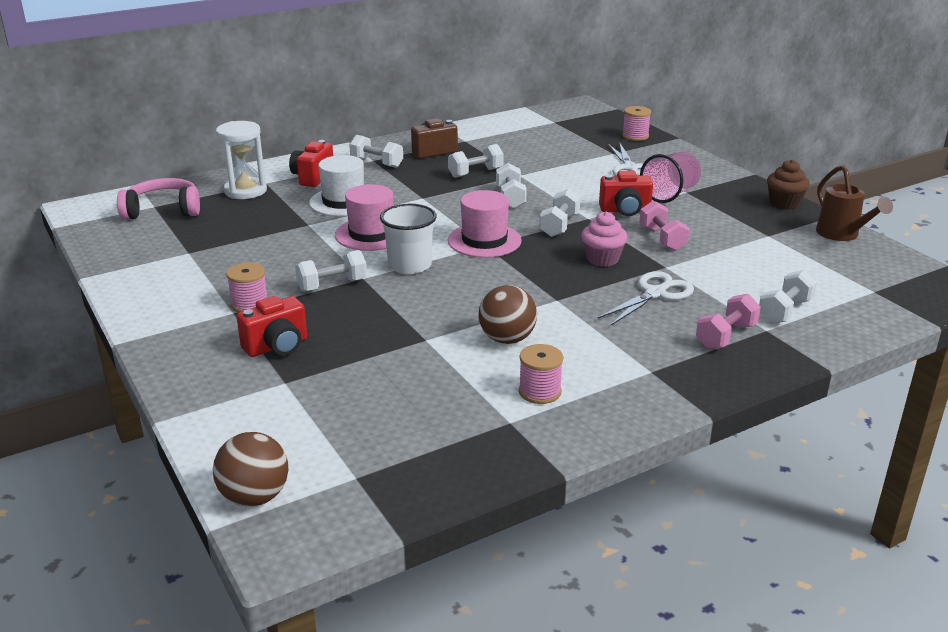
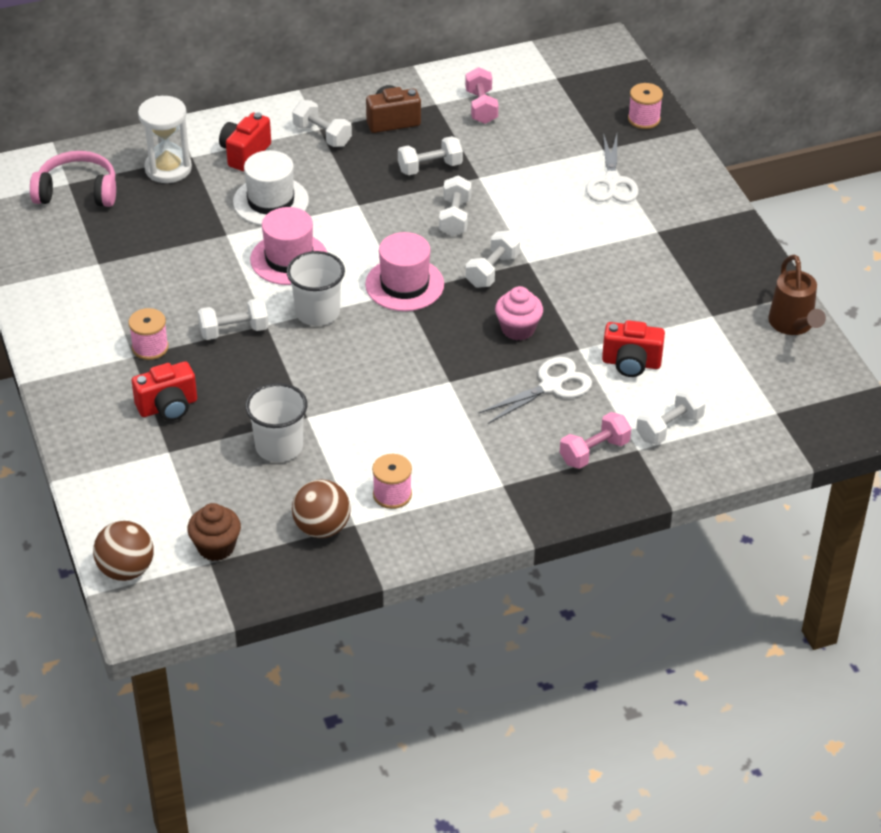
camera: 10 degrees right, 15 degrees up
brown ball [478,285,537,344] -> brown ball moved to [292,479,351,538]
red camera [599,171,653,216] -> red camera moved to [602,320,665,377]
pink dumbbell [639,201,690,251] -> pink dumbbell moved to [465,67,499,124]
pink cup [640,152,701,203] -> none
brown cupcake [767,160,810,210] -> brown cupcake moved to [187,503,241,561]
none -> white cup [246,383,308,462]

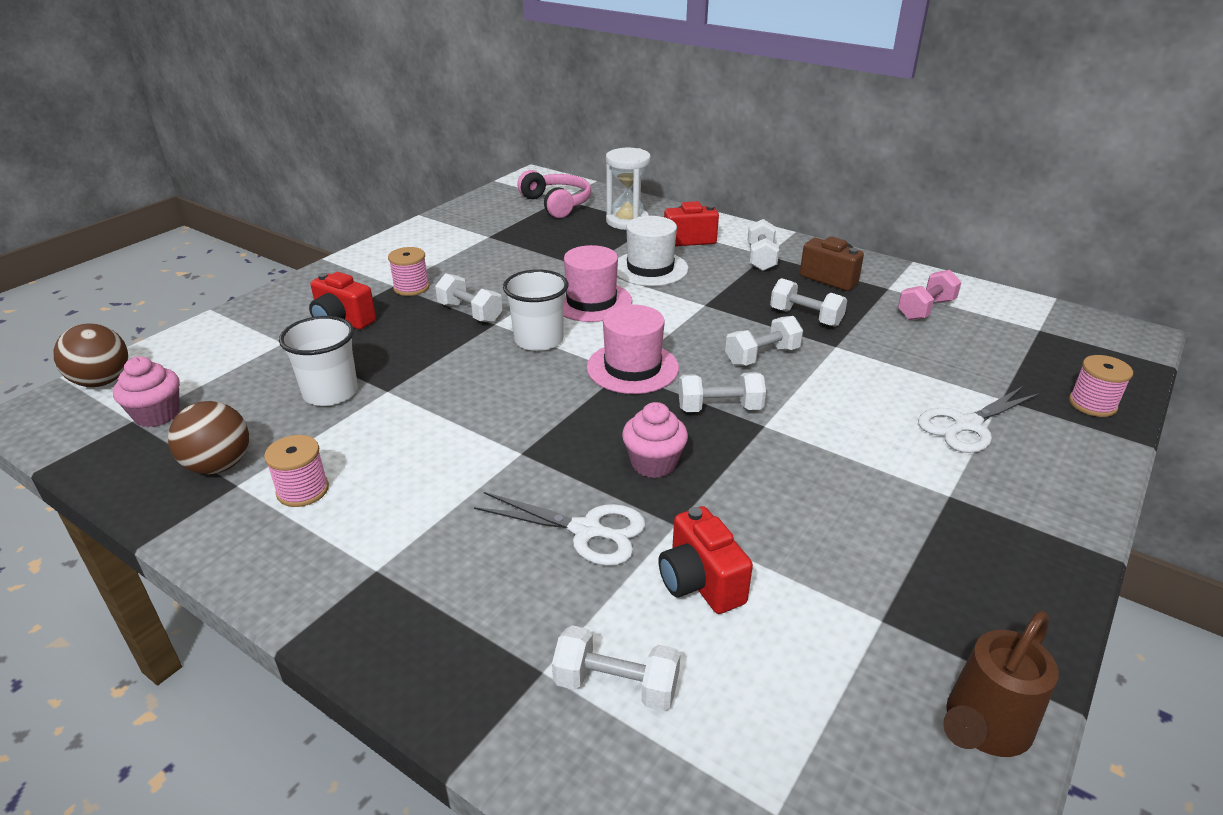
camera: 55 degrees right, 10 degrees down
brown cupcake [187,503,241,561] -> pink cupcake [113,356,180,427]
pink dumbbell [560,412,631,469] -> none

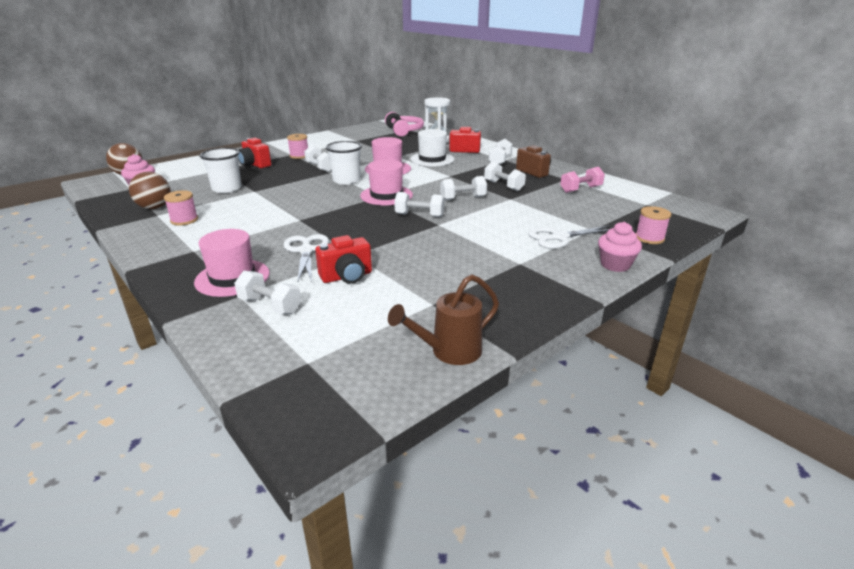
camera: 15 degrees right, 5 degrees down
white scissors [474,492,646,566] -> white scissors turned 135 degrees counterclockwise [283,234,329,282]
pink cupcake [622,402,688,478] -> pink cupcake moved to [598,222,642,272]
red camera [658,506,753,614] -> red camera turned 105 degrees counterclockwise [315,235,372,284]
none -> pink hat [194,229,270,297]

